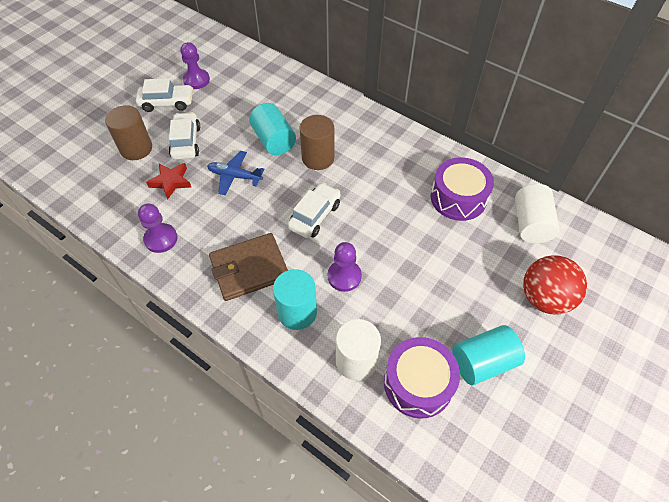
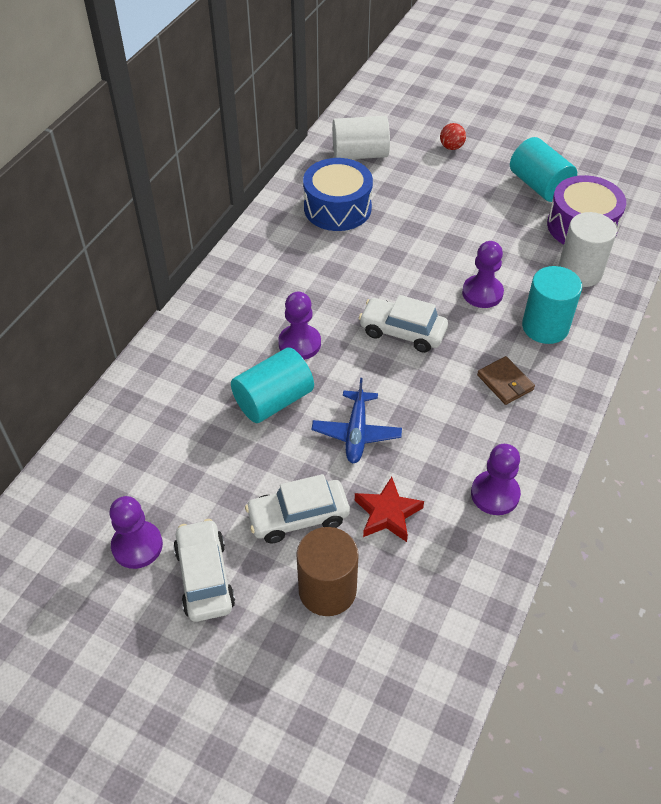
camera: 100 degrees left, 5 degrees down
brown wallet [209,233,288,301] -> brown wallet [477,356,535,405], size x0.52
brown cylinder [299,115,334,170] -> purple pawn [278,292,321,360]
purple drum [431,157,494,221] -> blue drum [303,158,373,231]
red ball [523,255,587,315] -> red ball [440,123,466,150], size x0.45

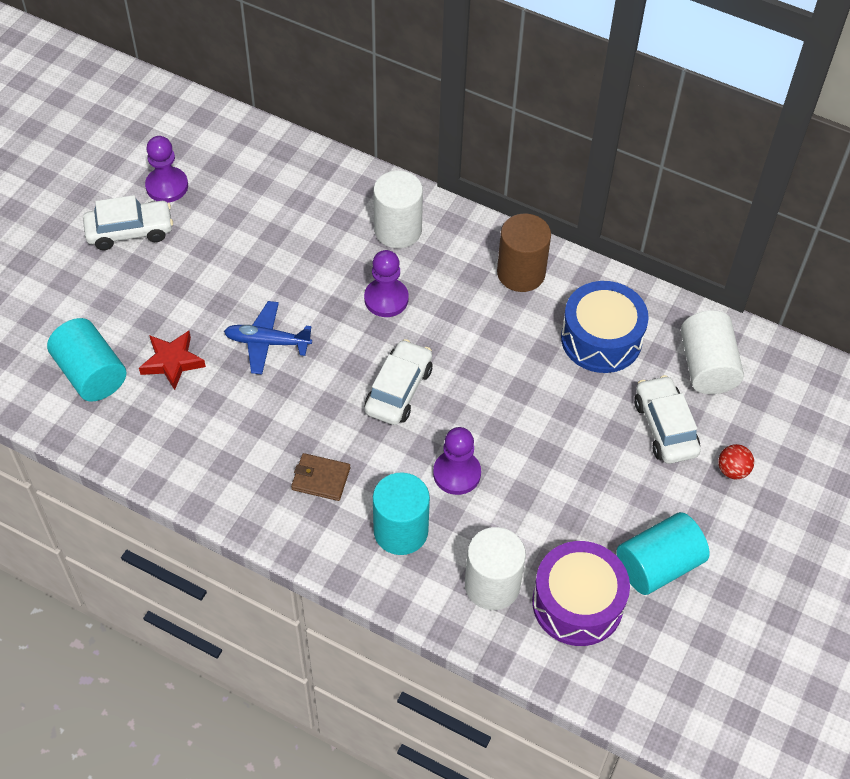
camera: 90 degrees right, 5 degrees up
turquoise cylinder [231,348,314,423] -> turquoise cylinder moved to [47,318,126,402]
white car [245,474,350,543] -> white car moved to [634,375,700,464]
brown cylinder [296,527,359,616] -> brown cylinder moved to [497,214,551,292]
purple pawn [471,444,521,515] -> none
brown wallet [477,356,535,405] -> brown wallet turned 45 degrees clockwise [291,453,350,501]
none -> white cylinder [373,171,423,248]

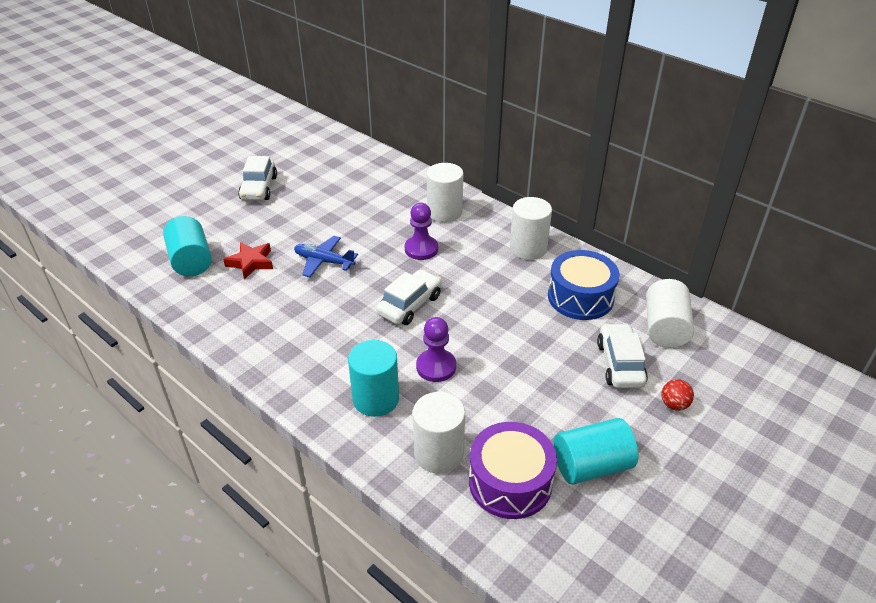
camera: 15 degrees right, 15 degrees down
white car [83,195,173,250] -> white car turned 90 degrees clockwise [238,156,277,200]
purple pawn [145,136,188,203] -> none
brown wallet [291,453,350,501] -> none
brown cylinder [497,214,551,292] -> white cylinder [510,197,552,260]

